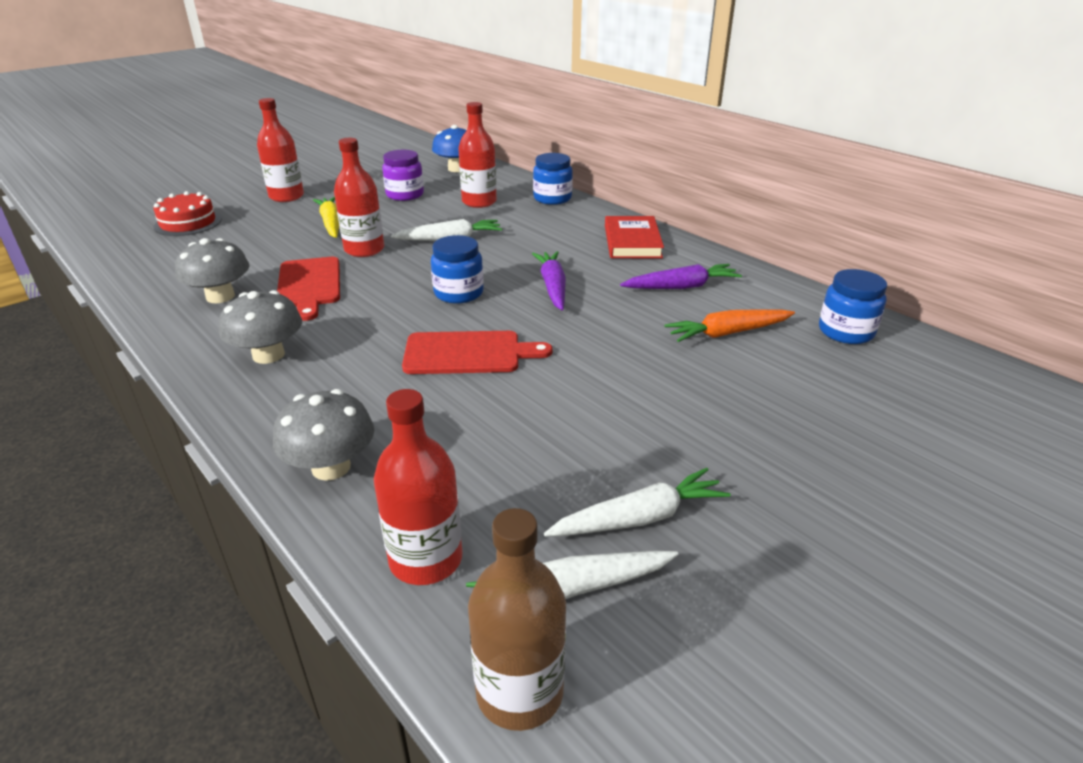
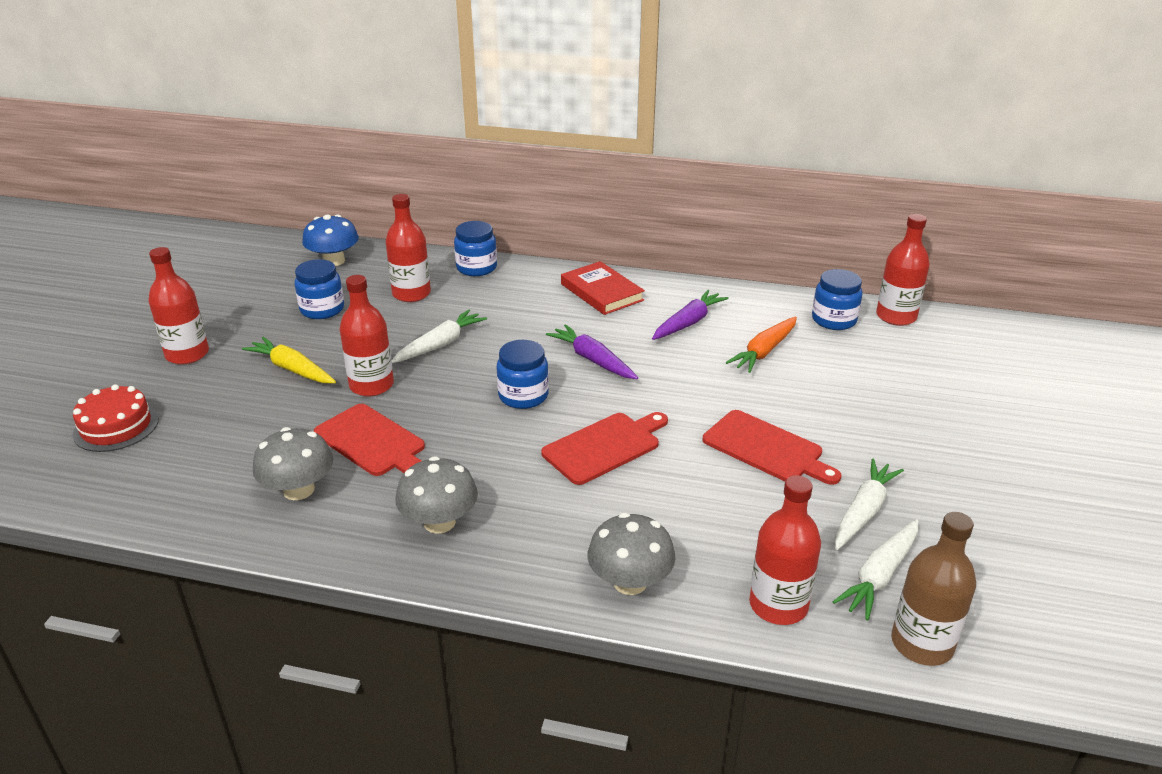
camera: 35 degrees left, 0 degrees up
purple jar [382,150,424,201] -> blue jar [295,259,344,319]
none -> red cutting board [703,410,842,485]
none -> red bottle [876,214,930,326]

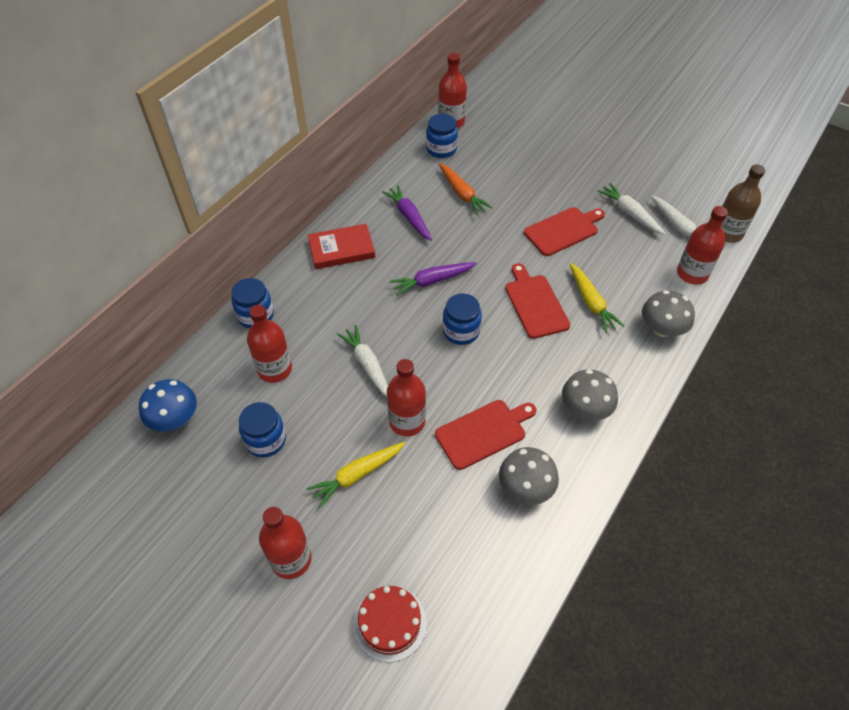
camera: 70 degrees left, 20 degrees up
none -> yellow carrot [570,263,624,333]

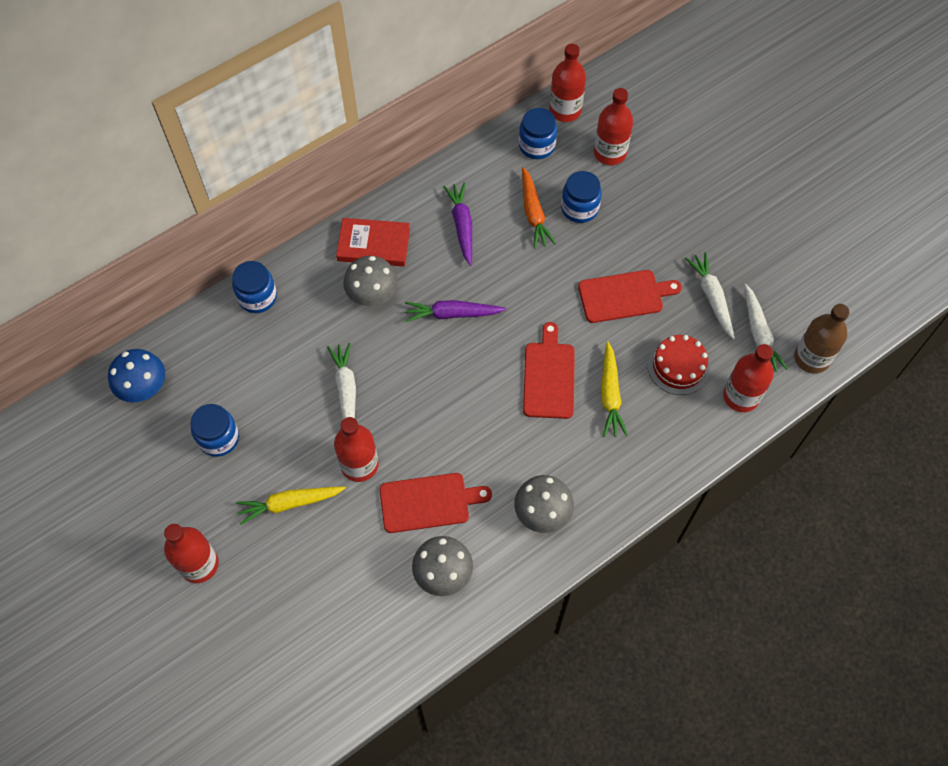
camera: 20 degrees right, 10 degrees up
red bottle [247,305,292,383] -> red bottle moved to [594,88,633,165]
red cake [353,586,427,662] -> red cake moved to [648,335,710,395]
blue jar [443,293,482,345] -> blue jar moved to [561,171,602,223]
grey mushroom [642,290,695,337] -> grey mushroom moved to [343,256,398,306]

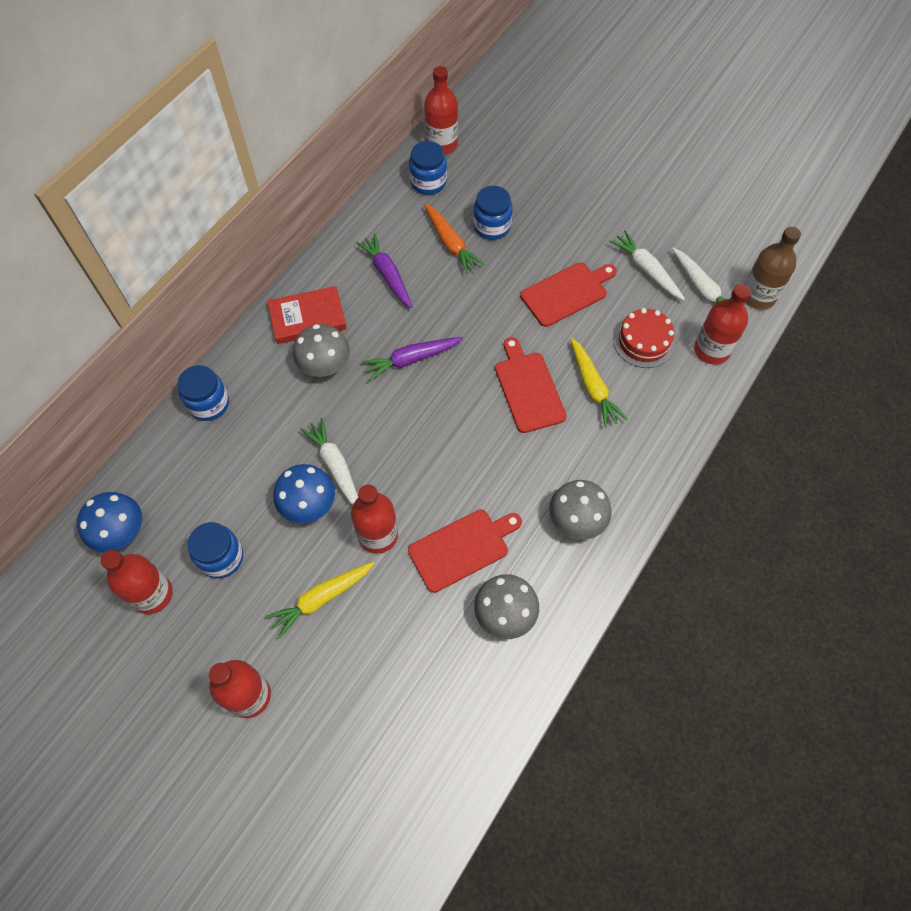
camera: 20 degrees left, 0 degrees up
red bottle [594,88,633,165] -> red bottle moved to [101,550,173,614]
none -> blue mushroom [273,464,335,523]

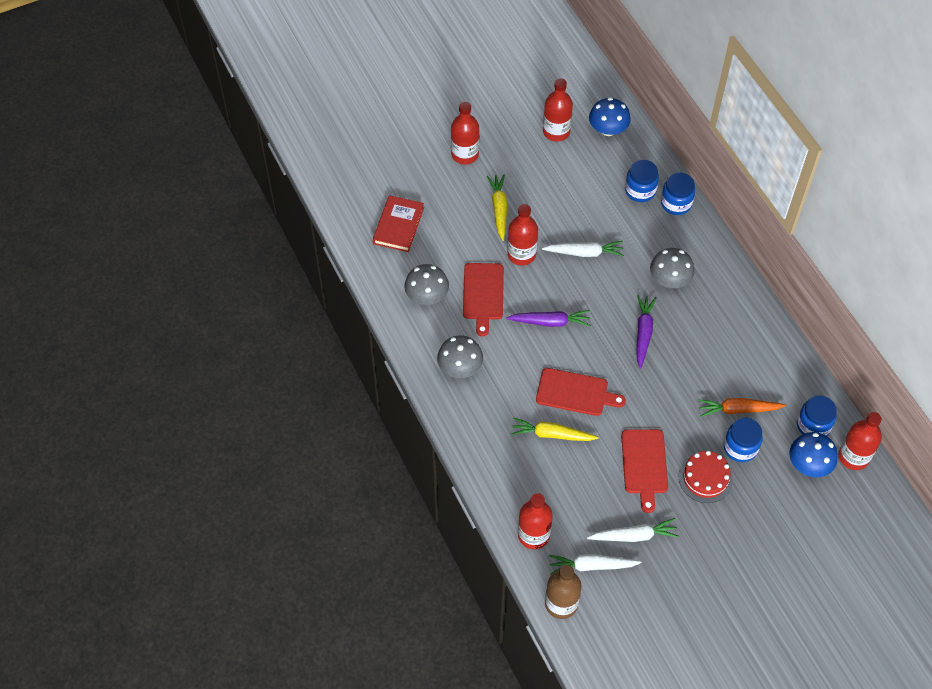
camera: 120 degrees right, 5 degrees down
blue jar [187,522,243,578] -> blue jar moved to [625,160,659,202]
red book [268,286,347,344] -> red book moved to [373,195,424,252]
blue mushroom [273,464,335,523] -> blue mushroom moved to [789,432,838,478]
purple carrot [356,233,413,308] -> purple carrot moved to [506,310,591,327]
red cake [613,308,675,368] -> red cake moved to [679,451,733,503]

